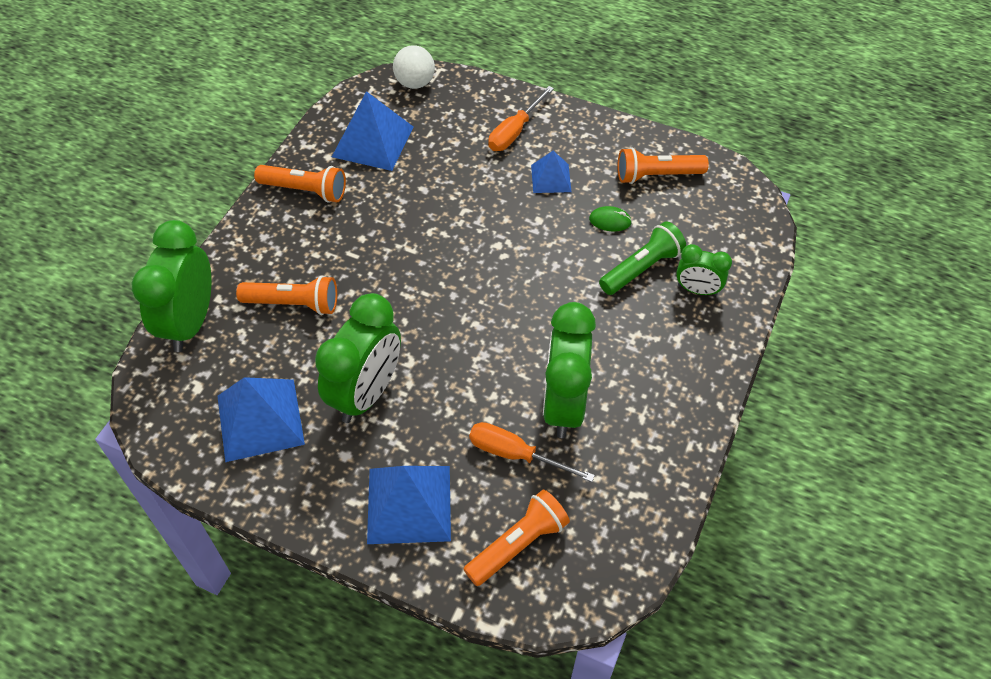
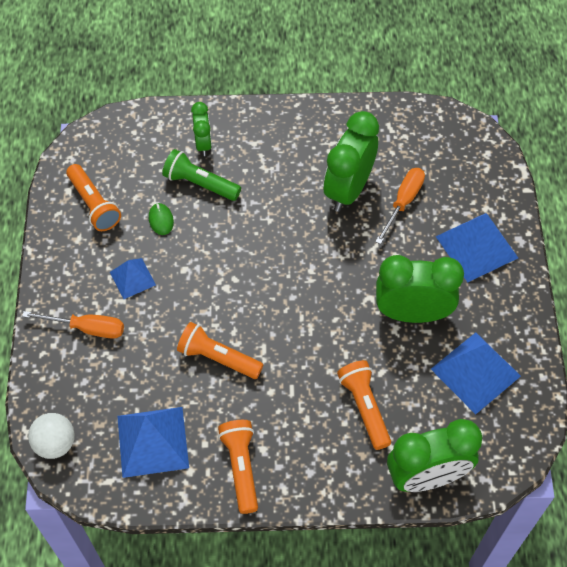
camera: 115 degrees left, 5 degrees up
orange flashlight [464,490,570,586] -> orange flashlight moved to [177,322,263,379]
orange screwdriver [469,422,595,482] -> orange screwdriver turned 150 degrees counterclockwise [375,168,425,244]
green clock [543,302,596,438] -> green clock turned 135 degrees clockwise [324,111,379,212]

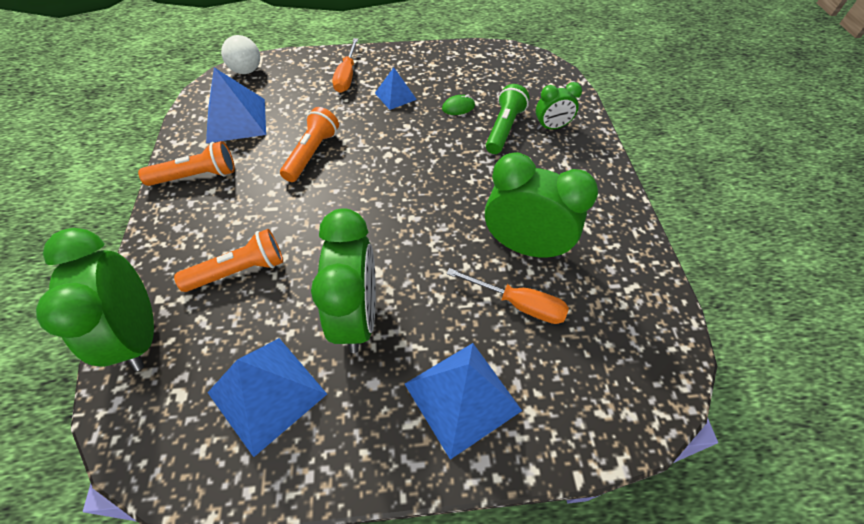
camera: 85 degrees right, 5 degrees down
orange flashlight [66,164,121,231] -> none

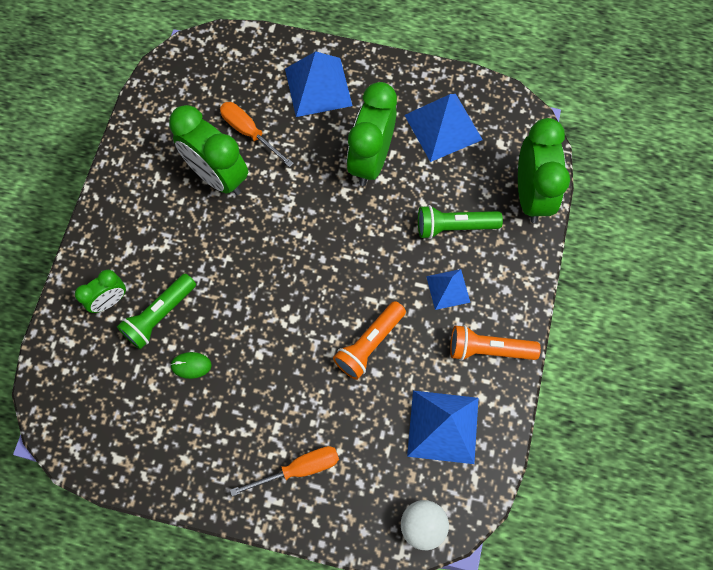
camera: 160 degrees left, 15 degrees up
orange flashlight [174,229,283,292] -> green flashlight [418,205,503,239]
orange screwdriver [332,38,358,93] -> orange screwdriver turned 45 degrees clockwise [230,446,339,496]
blue pyramid [375,67,417,110] -> blue pyramid moved to [426,269,470,310]
green clock [536,82,582,130] -> green clock turned 135 degrees clockwise [75,270,126,313]

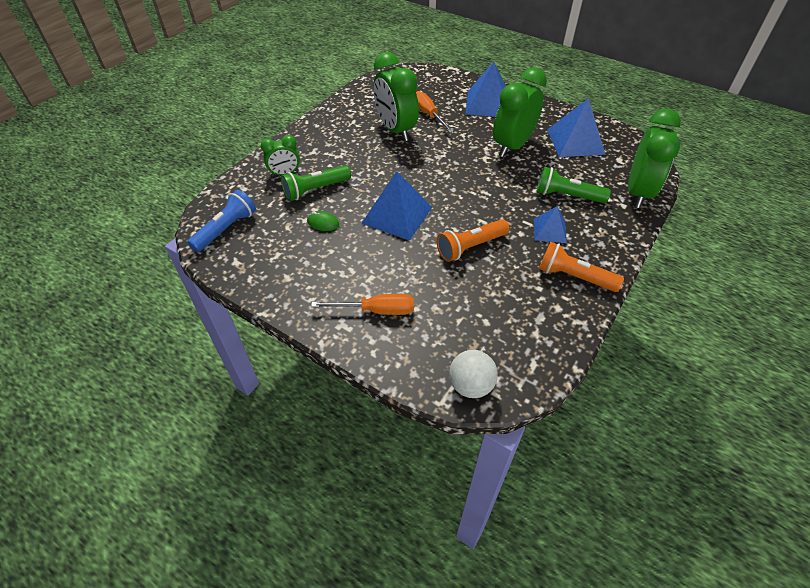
camera: 20 degrees right, 20 degrees down
blue pyramid [407,391,479,464] -> blue pyramid moved to [361,171,432,241]
none -> blue flashlight [187,190,256,252]

